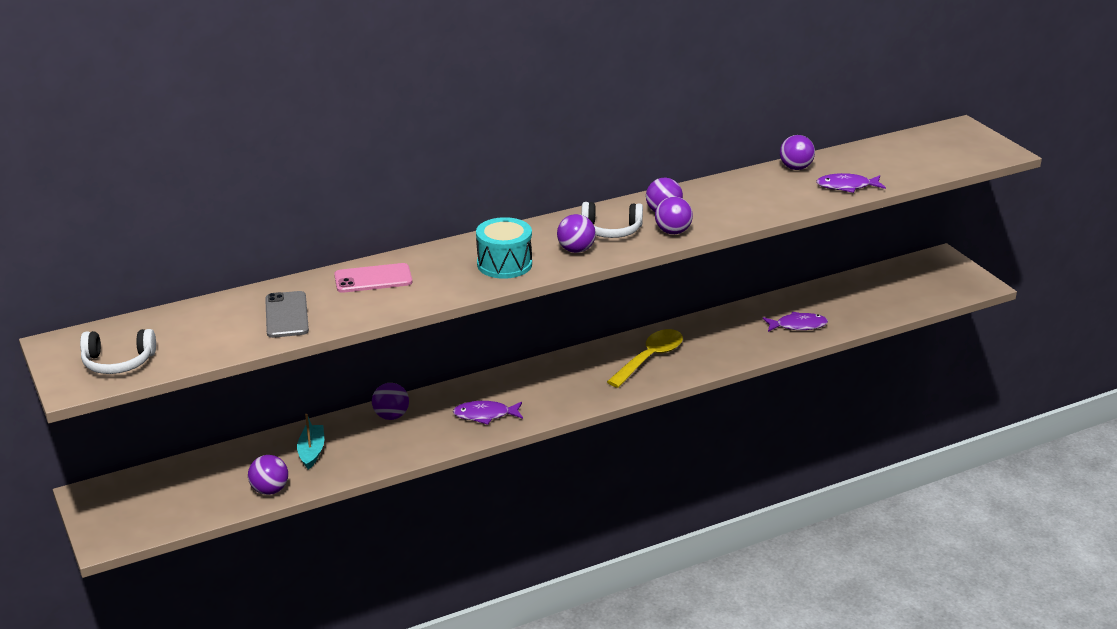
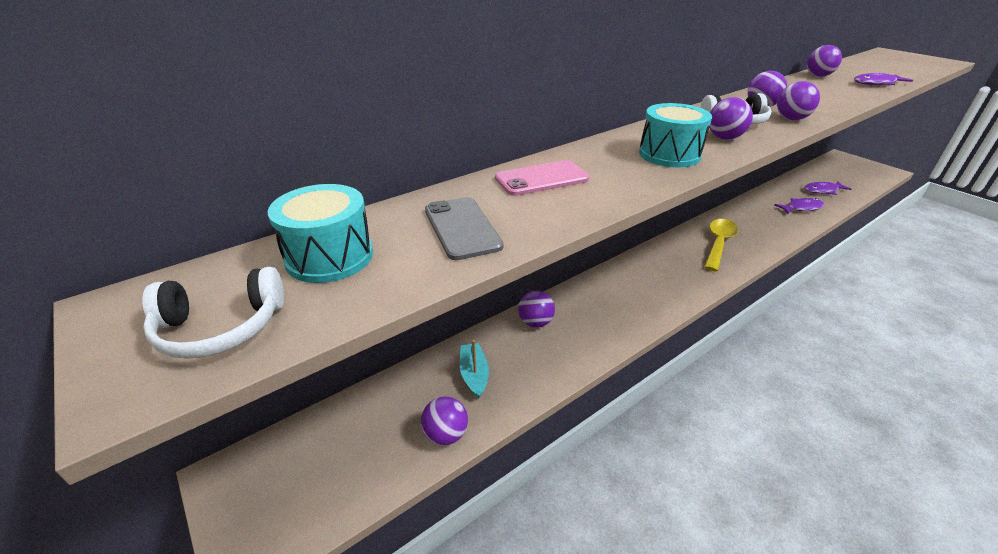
camera: 10 degrees left, 5 degrees up
purple fish [453,401,523,425] -> purple fish moved to [804,181,852,195]
none -> turquoise drum [268,184,373,283]

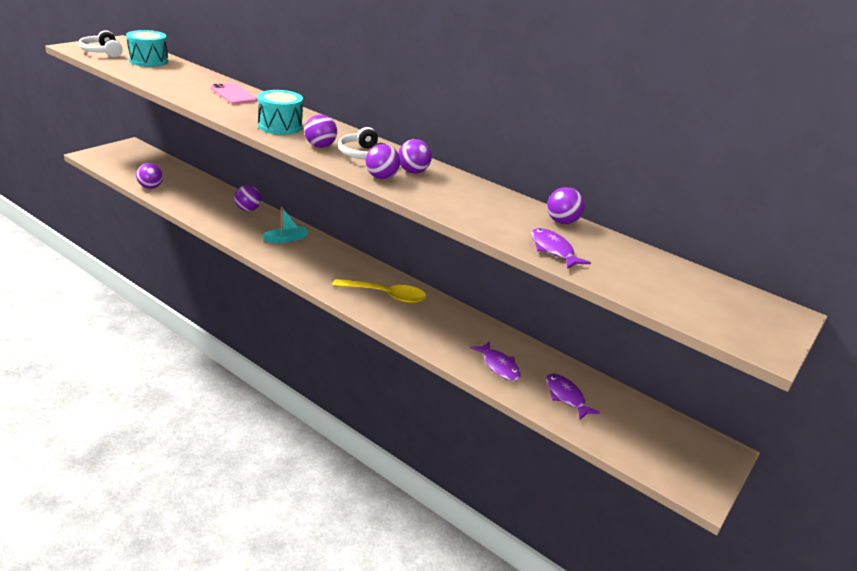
camera: 70 degrees right, 5 degrees down
grey phone [425,197,504,260] -> none
turquoise boat [460,340,489,399] -> turquoise boat moved to [262,207,309,243]

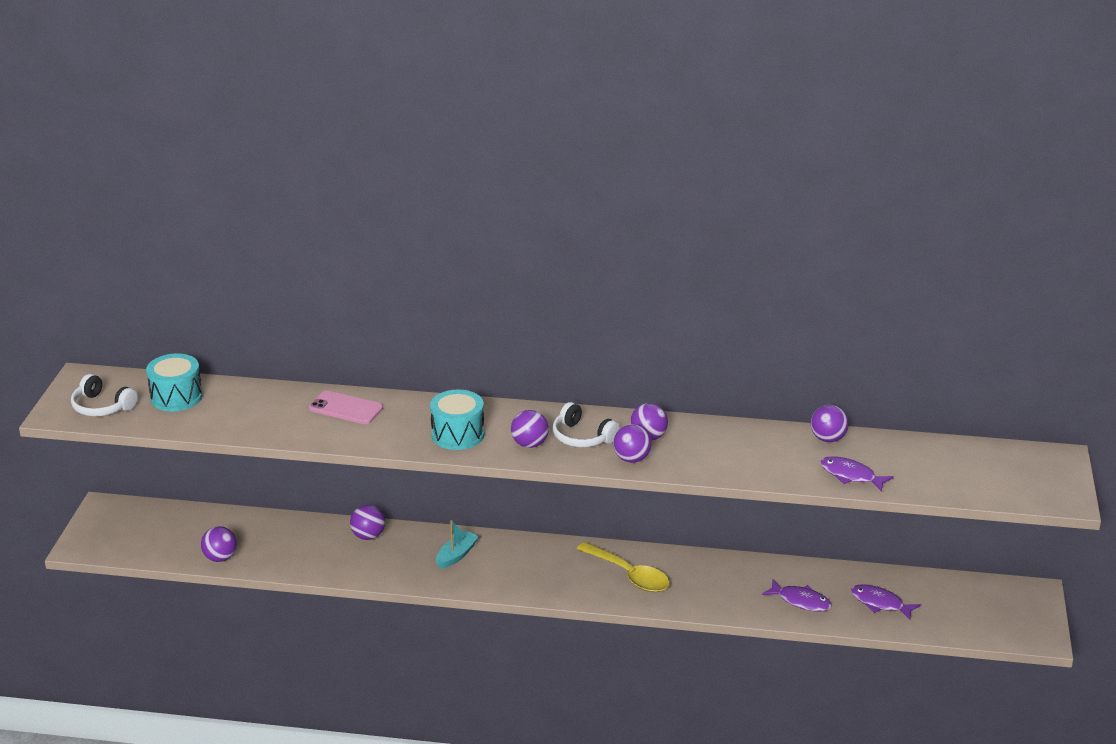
camera: 25 degrees left, 0 degrees up
yellow spoon [332,279,426,303] -> yellow spoon turned 60 degrees clockwise [577,542,670,592]

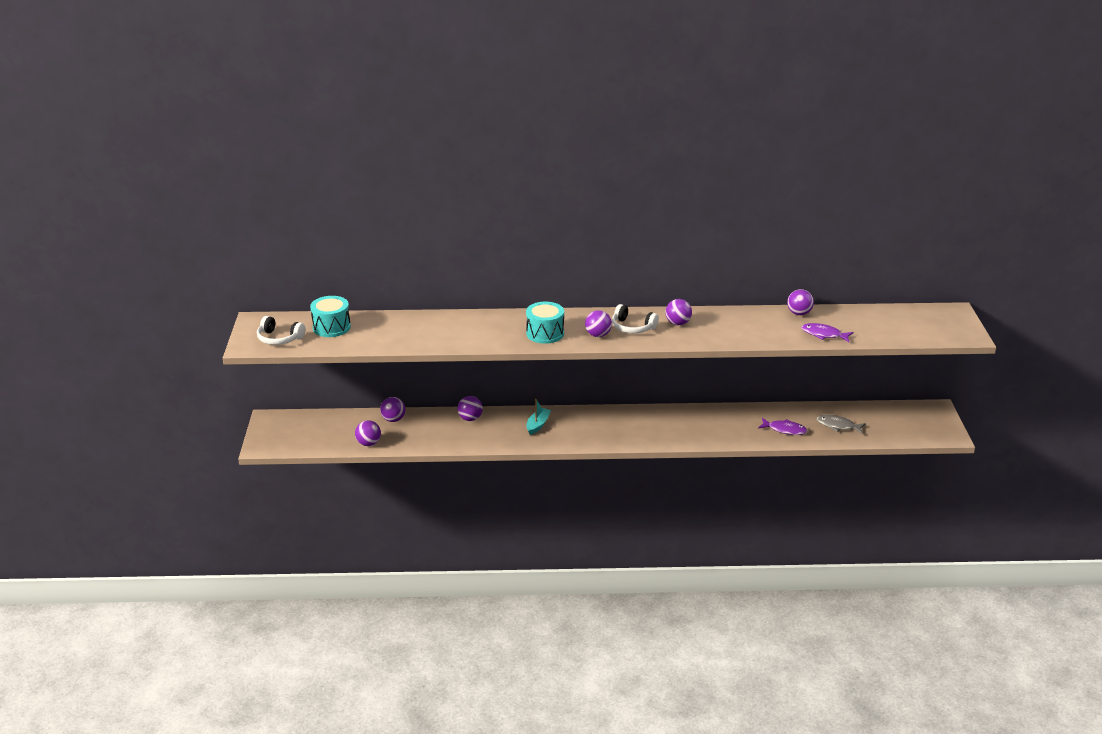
camera: 10 degrees left, 0 degrees up
pink phone [309,391,383,424] -> none
yellow spoon [577,542,670,592] -> none
purple ball [613,424,652,463] -> purple ball moved to [380,397,405,422]
purple fish [851,584,921,620] -> grey fish [817,415,866,434]

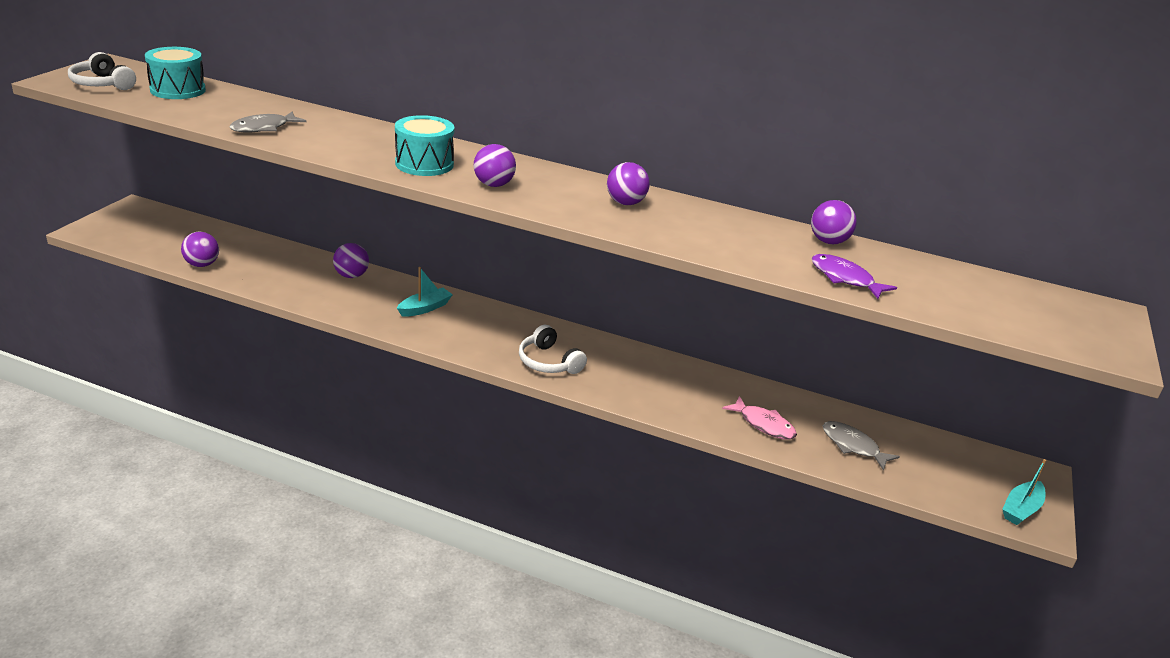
camera: 20 degrees right, 0 degrees up
purple ball [380,397,405,422] -> none
white headphones [612,304,659,333] -> white headphones moved to [519,325,587,374]
purple fish [758,418,808,435] -> pink fish [722,396,797,440]
none -> grey fish [229,111,306,132]
none -> turquoise boat [1002,459,1046,525]

